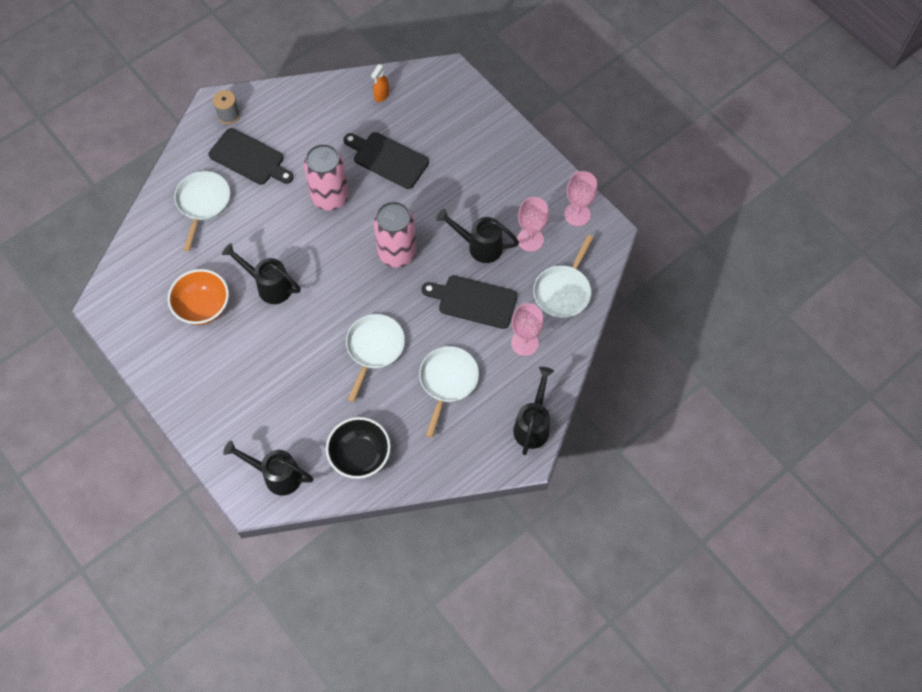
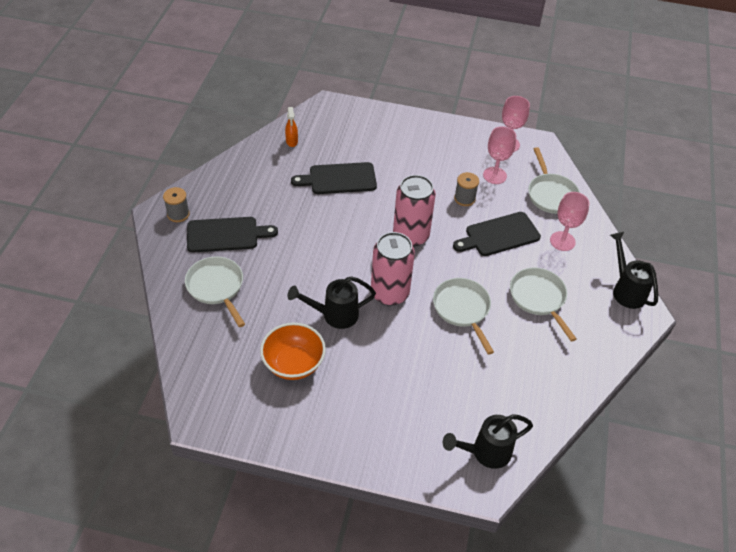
camera: 40 degrees left, 15 degrees down
pink can [304,144,349,211] -> pink can moved to [371,232,415,306]
black bowl [326,417,391,479] -> none
black watering can [436,209,519,263] -> grey spool [454,172,479,206]

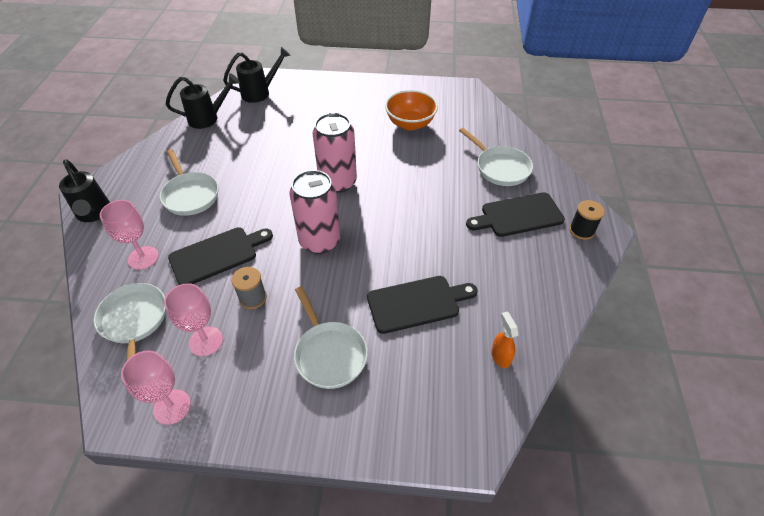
camera: 175 degrees right, 0 degrees up
grey spool [163,187,190,222] -> black spool [569,200,605,240]
black watering can [287,276,376,329] -> black watering can moved to [166,73,240,129]
white pan [433,278,494,355] -> white pan moved to [294,286,368,389]

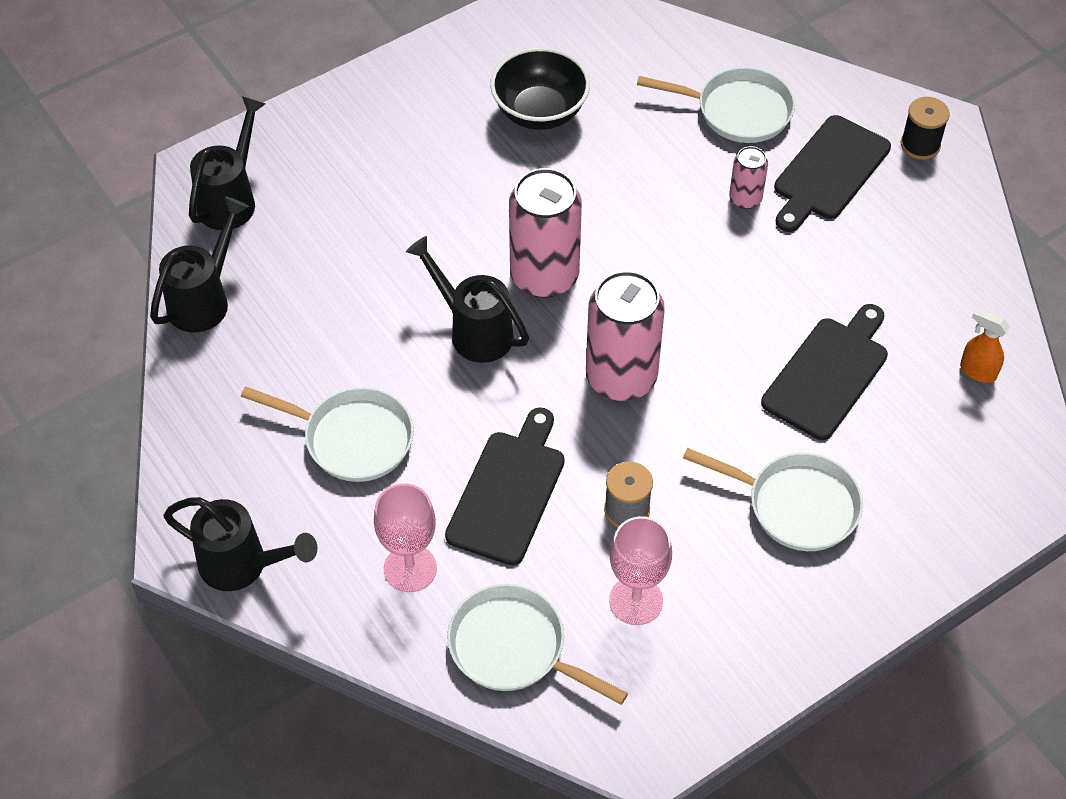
camera: 40 degrees left, 5 degrees up
pink goblet [121,350,191,425] -> none
orange bowl [385,90,438,130] -> black bowl [490,47,590,130]
none -> black watering can [406,236,529,363]
none -> pink can [729,146,768,209]

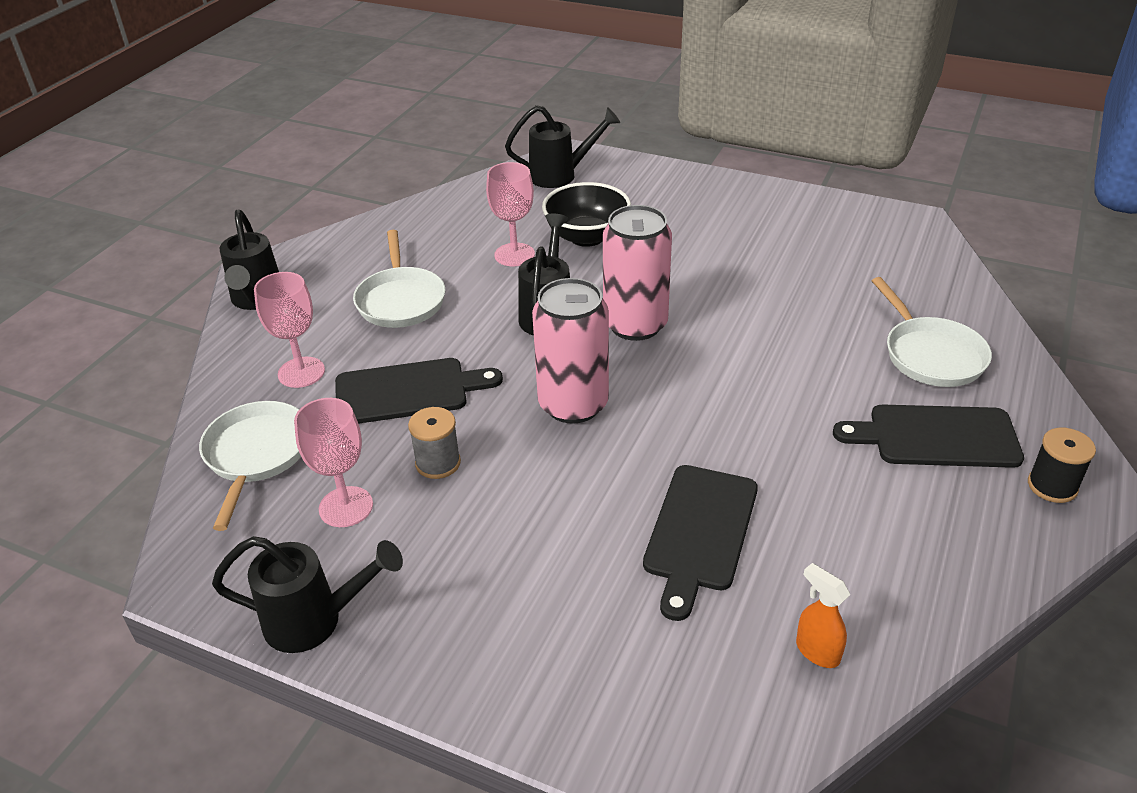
camera: 60 degrees right, 15 degrees down
black watering can [150,196,249,332] -> black watering can moved to [212,536,403,653]
black bowl [490,47,590,130] -> black bowl moved to [542,182,631,247]
white pan [683,448,863,551] -> none
pink can [729,146,768,209] -> none
black cutting board [761,304,888,440] -> black cutting board turned 105 degrees clockwise [643,465,758,621]
orange spray bottle [960,307,1010,383] -> orange spray bottle turned 45 degrees counterclockwise [796,563,850,668]
none -> pink goblet [486,162,535,266]

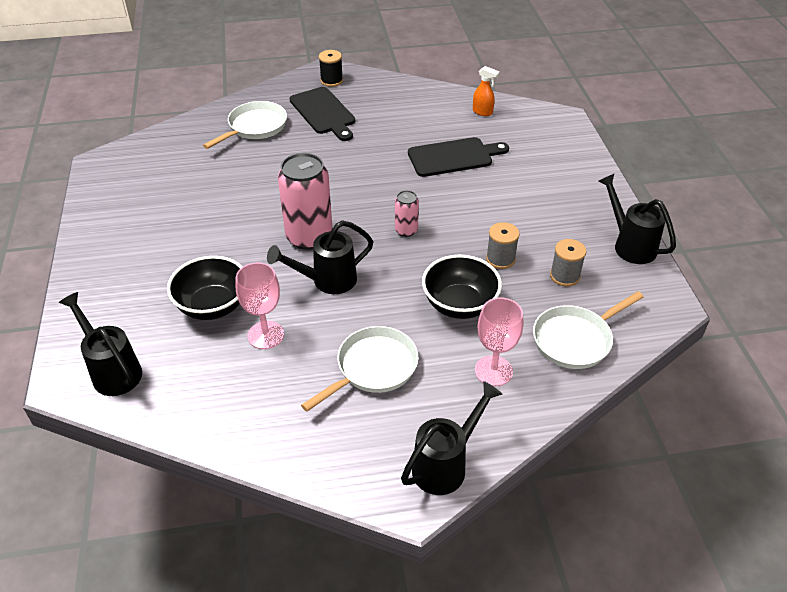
camera: 125 degrees left, 5 degrees up
pink goblet [294,398,373,527] -> grey spool [550,239,587,286]
black cutting board [335,358,503,424] -> black bowl [422,255,502,319]
pink can [532,278,609,424] -> pink can [395,190,419,237], size x0.50
orange spray bottle [796,563,850,668] -> orange spray bottle turned 75 degrees counterclockwise [473,66,500,116]

